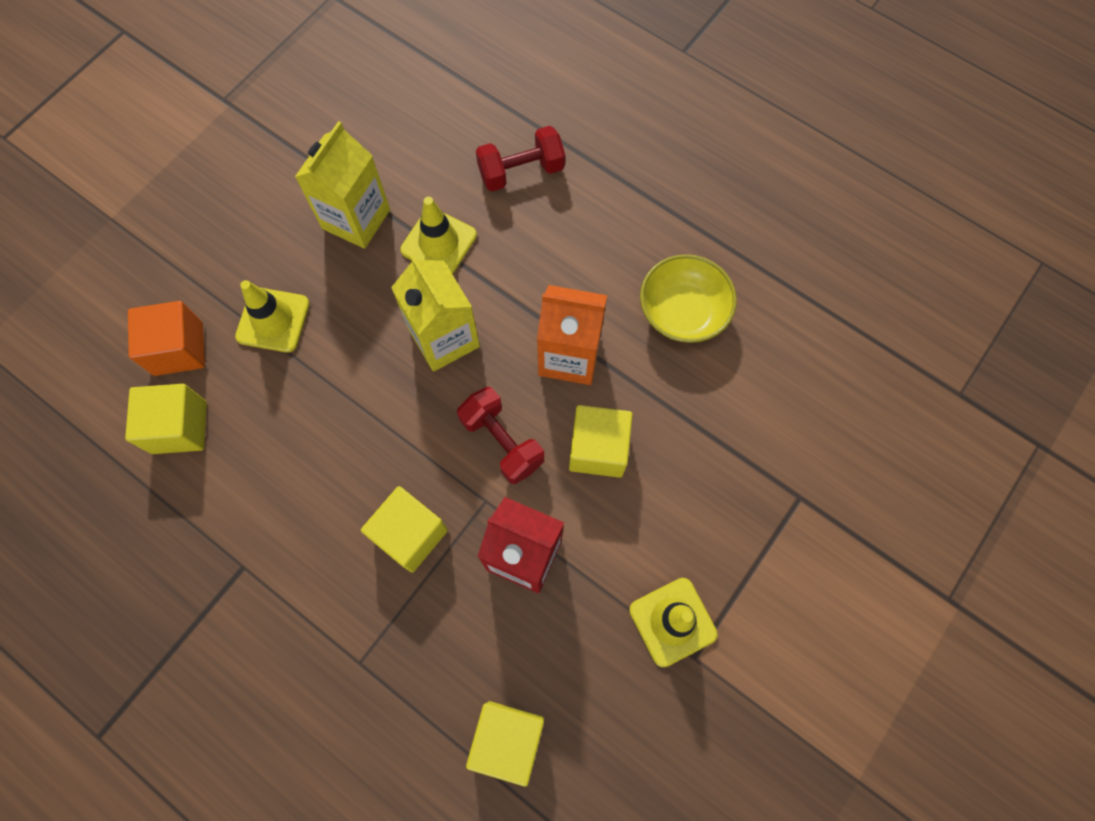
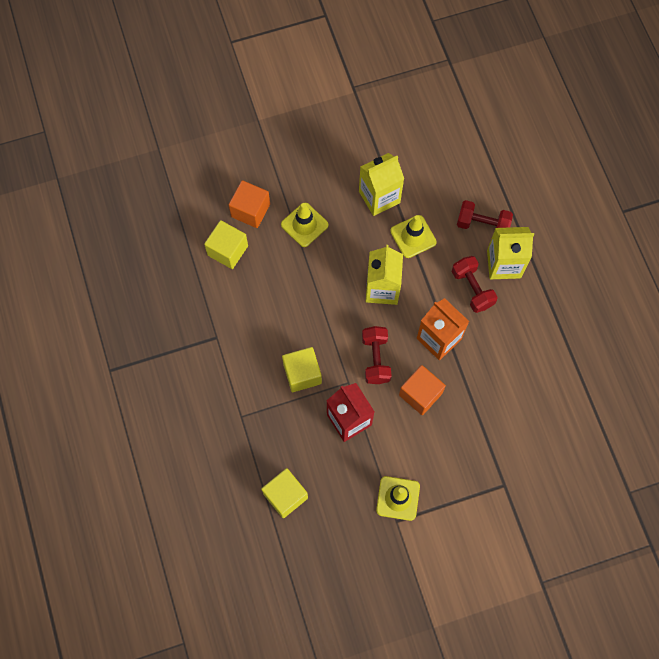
camera: 35 degrees right, 0 degrees up
yellow cube [569,405,633,478] -> orange cube [399,365,446,415]
yellow bowl [640,254,737,343] -> none
none -> red dumbbell [452,256,498,313]
none -> yellow carton [487,227,534,279]

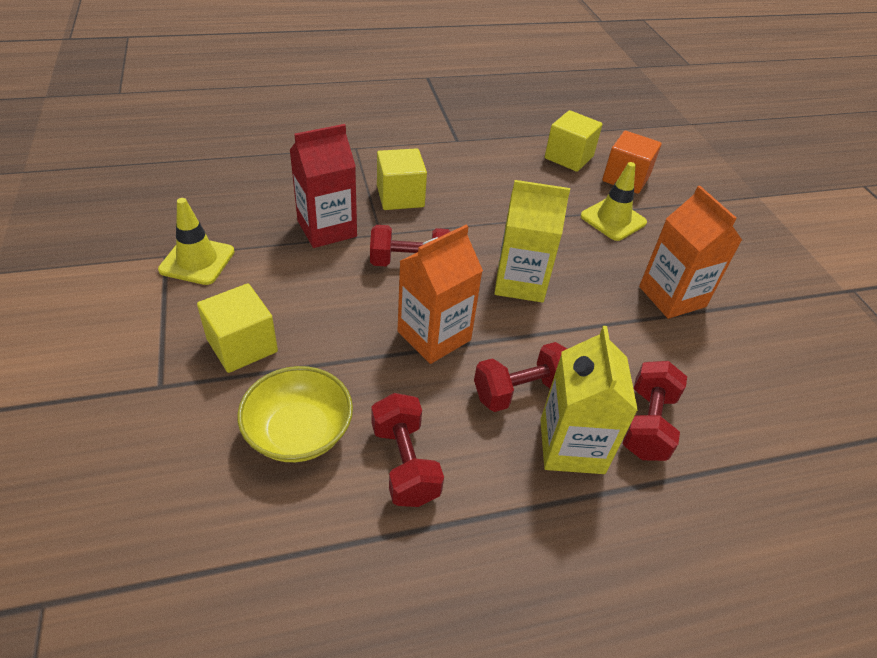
camera: 90 degrees right, 25 degrees down
yellow cube [261,468,308,518] -> yellow cube moved to [197,283,278,373]
yellow carton [359,153,404,216] -> orange carton [639,186,742,319]
yellow traffic cone [390,215,437,258] -> none
orange cube [399,365,446,415] -> none
none -> yellow bowl [237,366,353,462]
none -> red dumbbell [371,393,444,507]

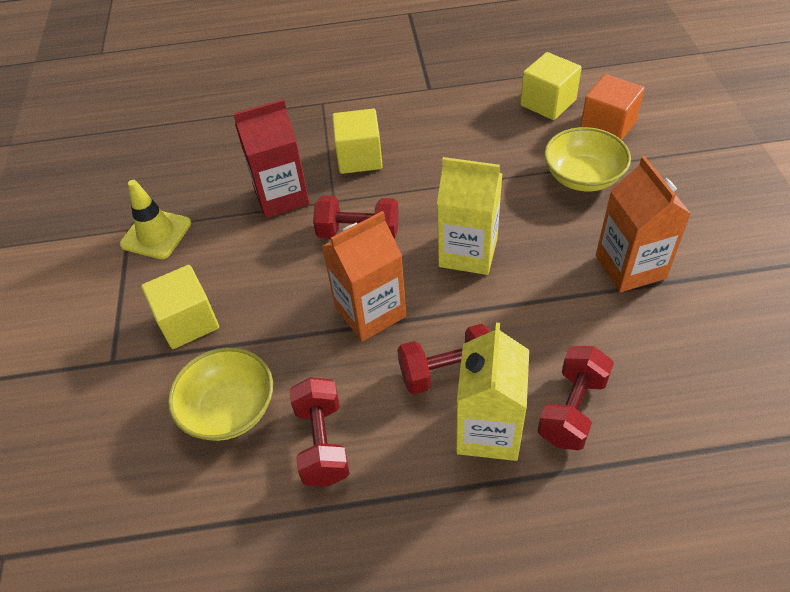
camera: 15 degrees right, 5 degrees up
yellow traffic cone [581,162,647,241] -> yellow bowl [544,127,631,191]

